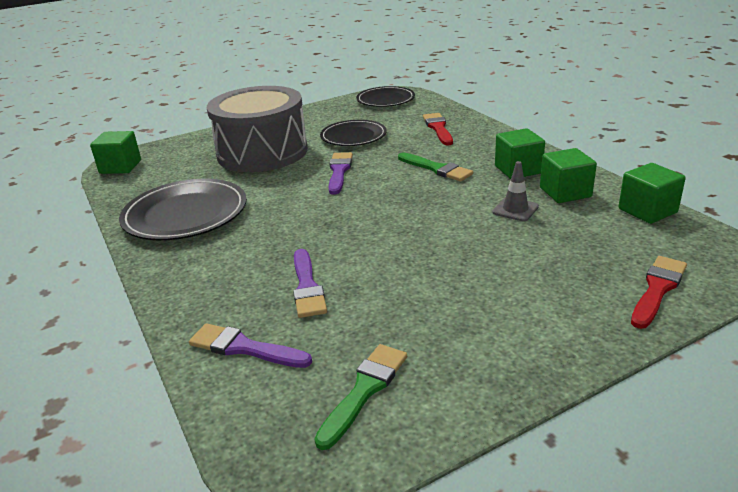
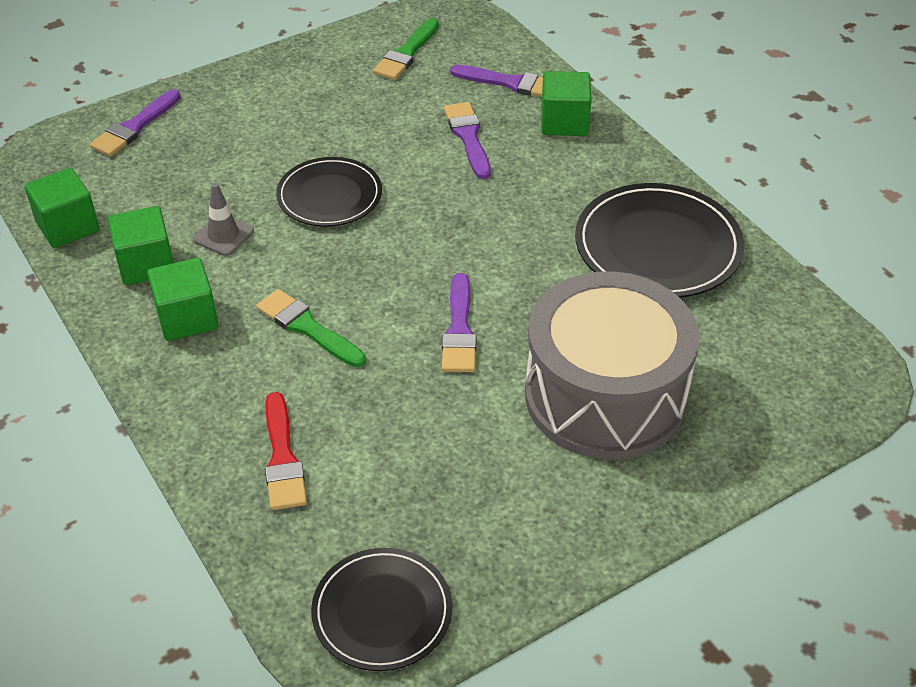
camera: 175 degrees right, 15 degrees up
green cube [90,131,141,174] -> green cube moved to [541,71,591,136]
black plate [320,120,387,146] -> black plate moved to [276,157,382,227]
red brush [631,256,687,329] -> purple brush [90,89,181,157]

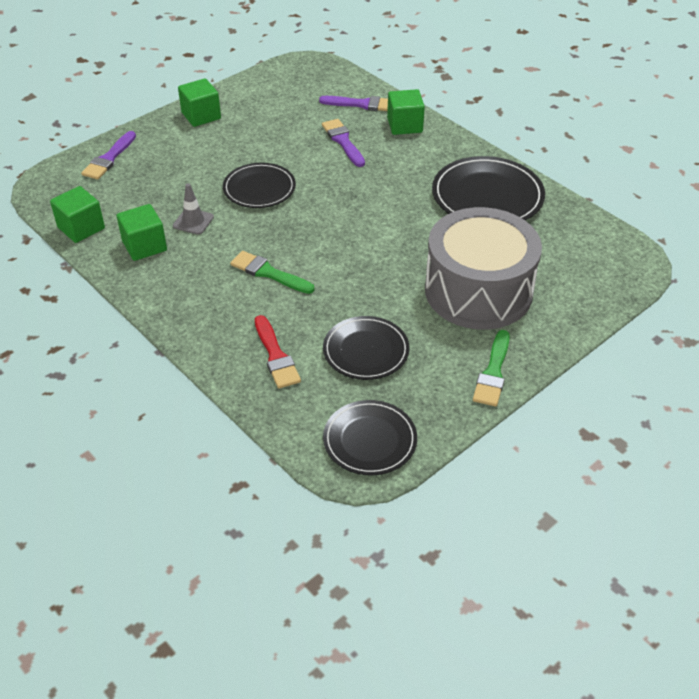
camera: 10 degrees left, 0 degrees up
green cube [147,258,218,341] -> green cube moved to [178,78,221,127]
green brush [373,18,439,80] -> green brush moved to [473,330,510,406]
purple brush [442,273,476,372] -> none
none -> black plate [323,316,410,380]

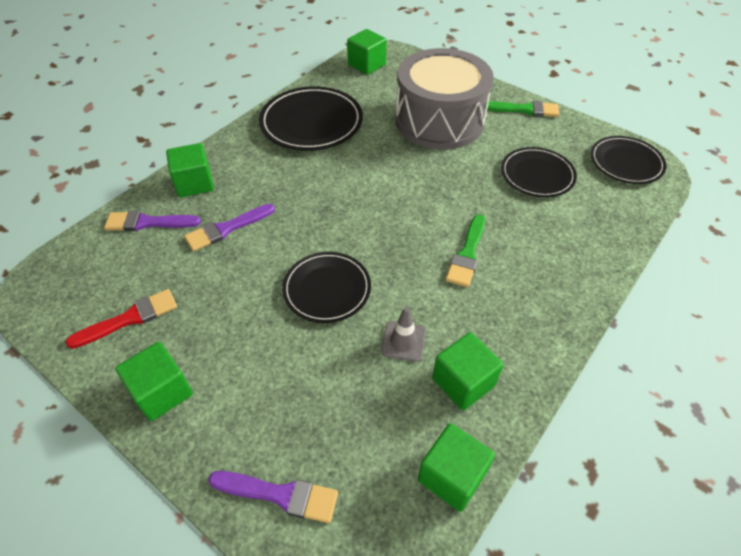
camera: 100 degrees left, 5 degrees up
red brush [255,315,301,388] -> red brush moved to [65,289,177,349]
purple brush [319,96,388,111] -> purple brush turned 90 degrees counterclockwise [104,211,201,231]
none -> green cube [347,29,387,75]

